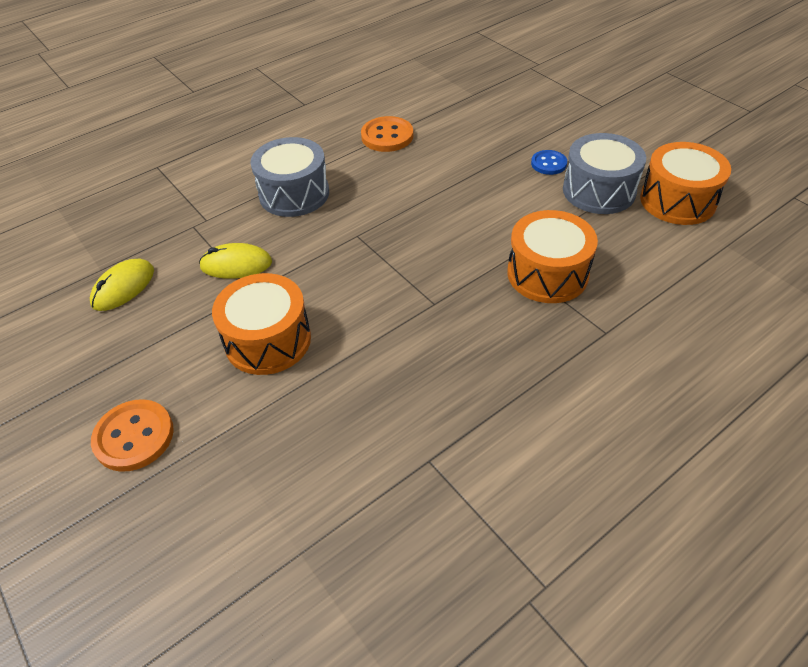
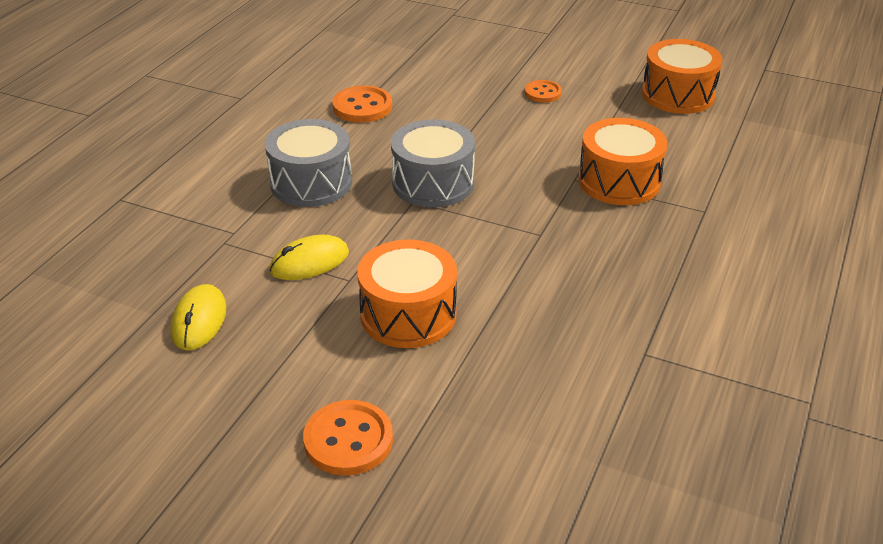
camera: 30 degrees left, 10 degrees down
blue button [531,150,567,175] -> orange button [525,80,562,103]
grey drum [563,133,646,214] -> grey drum moved to [391,120,475,207]

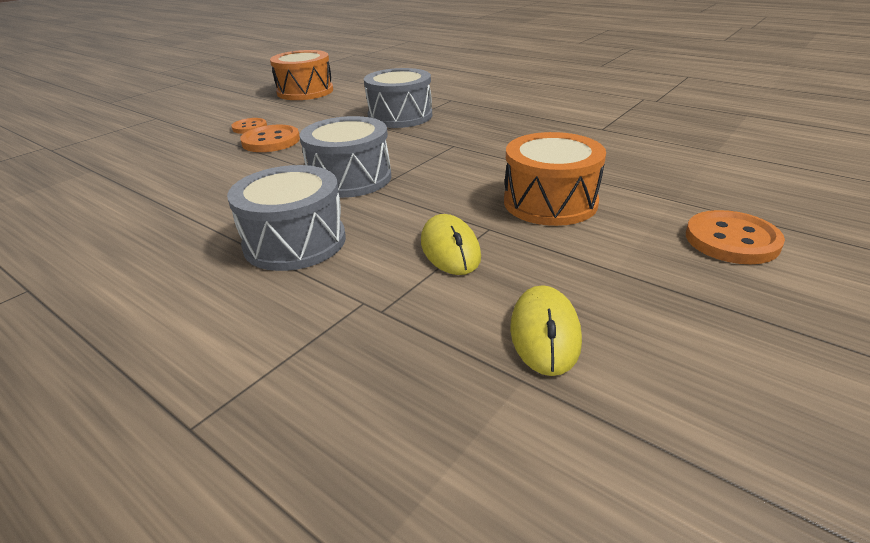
camera: 75 degrees left, 5 degrees down
yellow mouse [171,284,226,350] -> yellow mouse turned 75 degrees clockwise [510,285,582,376]
orange button [332,86,392,123] -> orange button moved to [240,125,300,152]
orange drum [578,118,667,205] -> grey drum [364,68,432,128]

